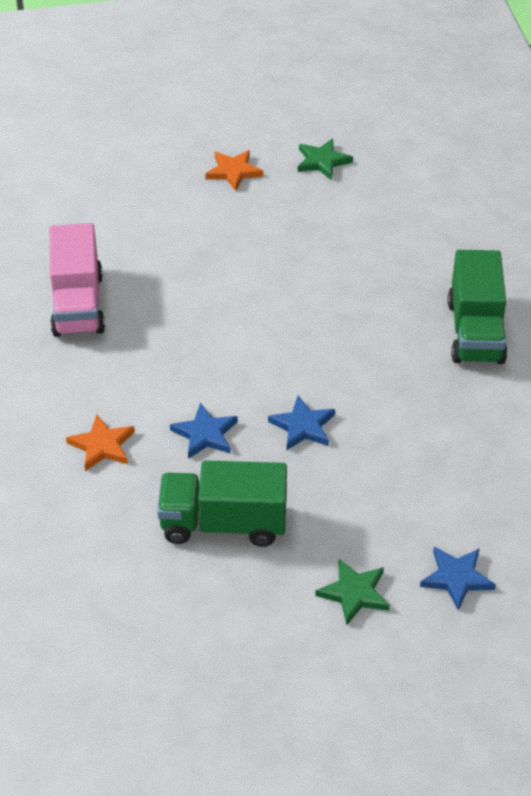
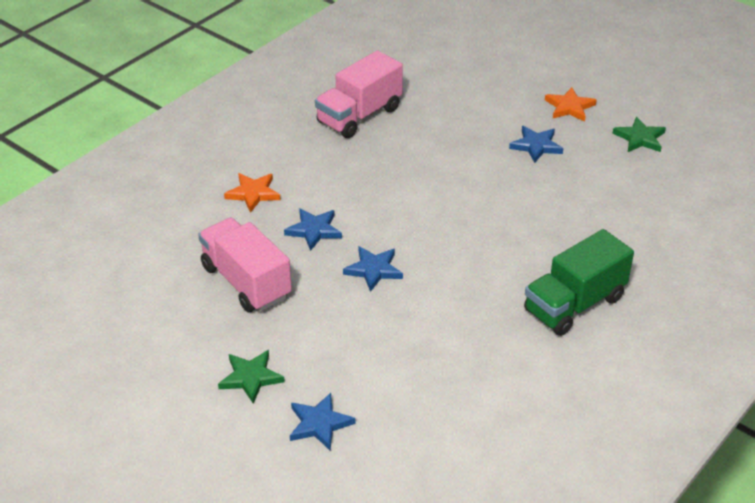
camera: 50 degrees right, 5 degrees down
green truck [157,460,287,547] -> pink truck [198,218,292,312]
none -> blue star [509,126,563,163]

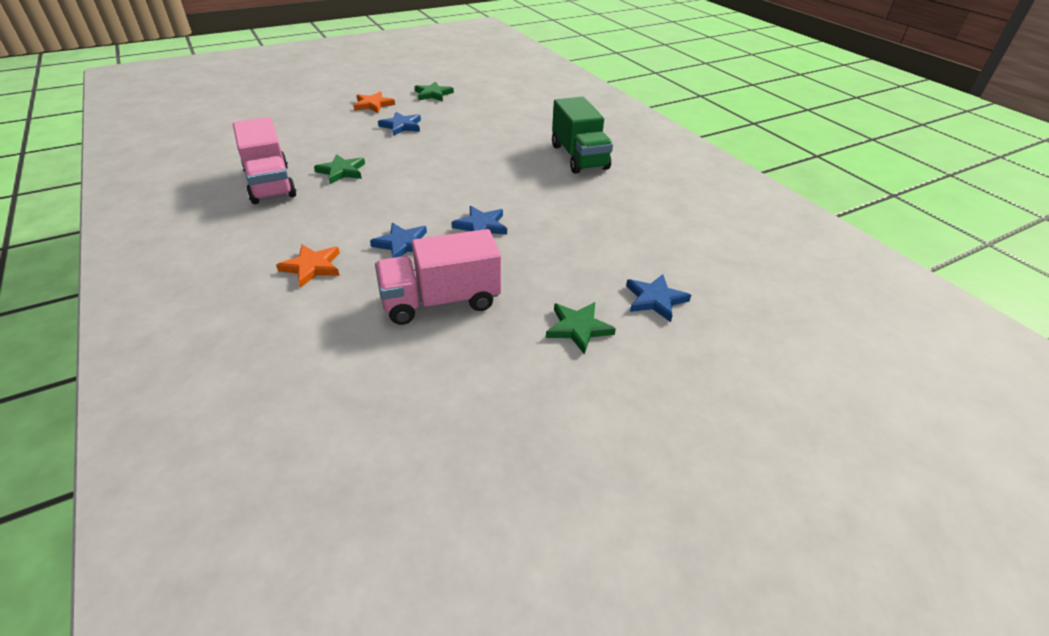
camera: 70 degrees left, 0 degrees up
none -> green star [314,154,365,184]

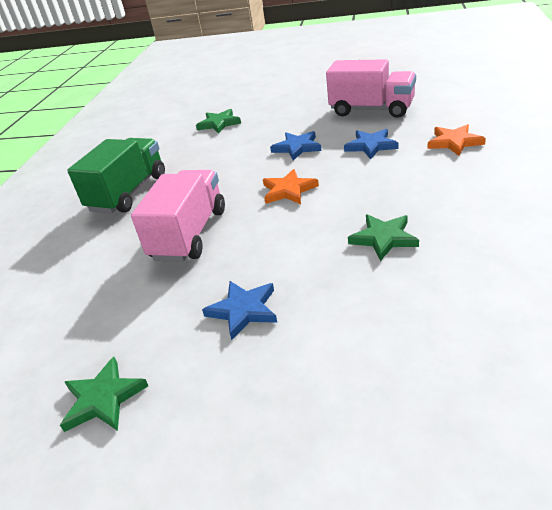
camera: 135 degrees left, 5 degrees down
pink truck [233,117,296,204] -> pink truck moved to [131,170,225,262]
orange star [353,92,395,113] -> orange star moved to [263,169,319,204]
green star [546,302,616,355] -> green star moved to [196,109,241,134]
blue star [626,274,691,322] -> none

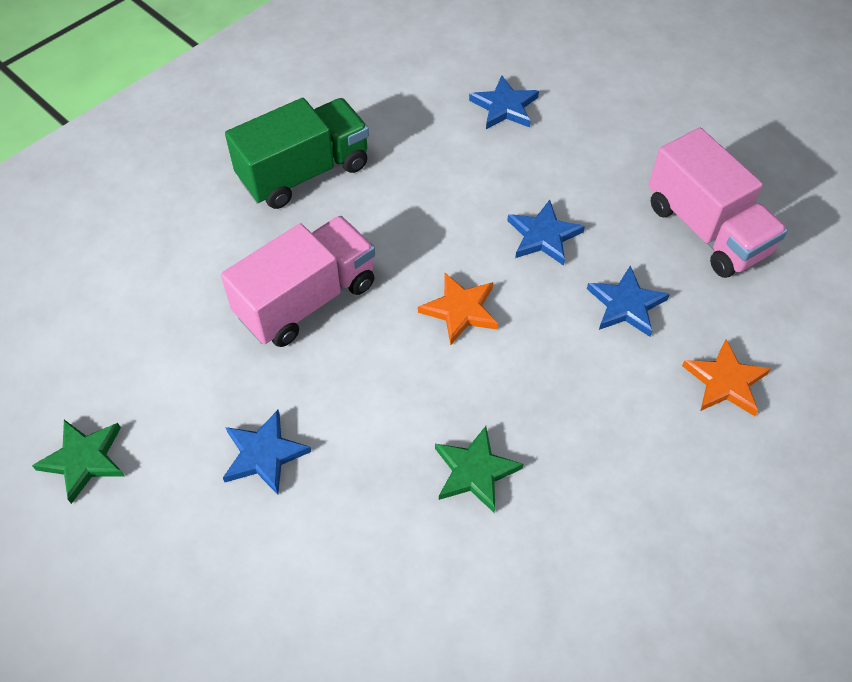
camera: 30 degrees right, 20 degrees up
green star [196,109,241,134] -> blue star [469,75,539,129]

